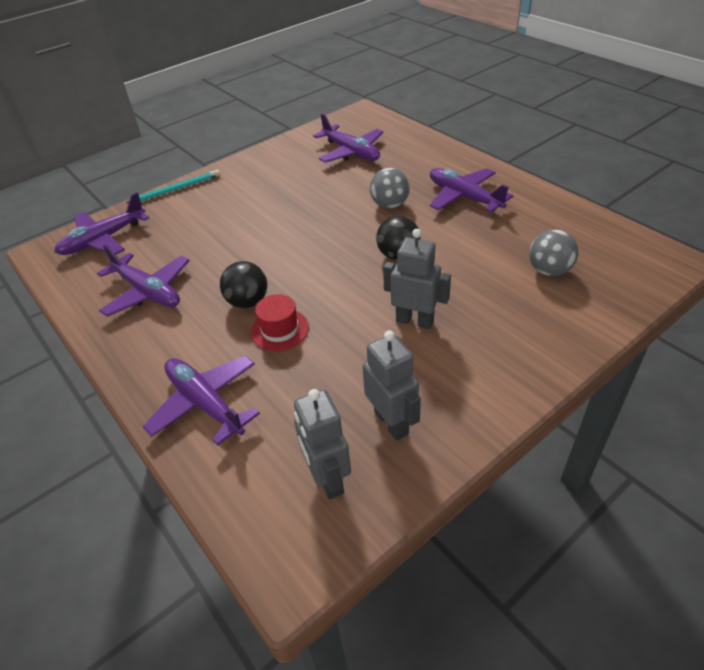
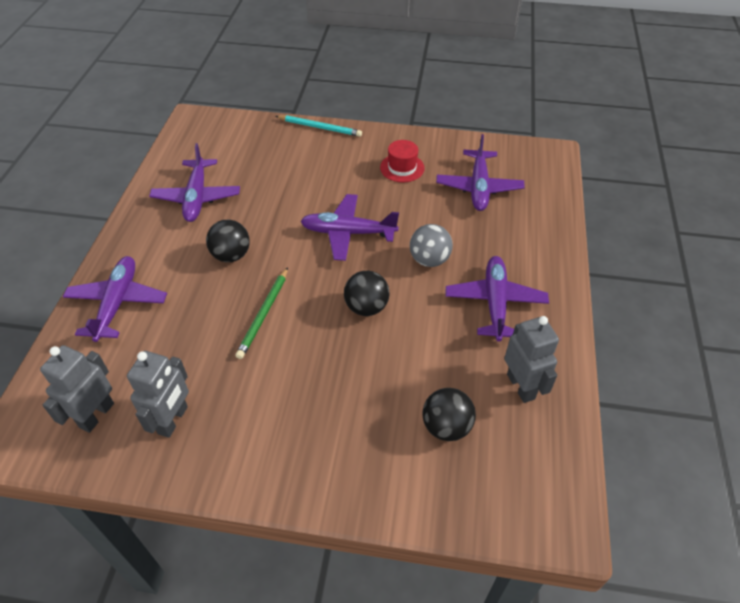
camera: 45 degrees right, 5 degrees up
purple plane [54,192,149,255] -> purple plane moved to [301,194,399,261]
red hat [251,294,309,351] -> red hat moved to [380,140,425,183]
grey robot [383,229,451,329] -> grey robot moved to [504,316,559,403]
grey ball [529,229,579,276] -> black ball [422,388,476,441]
none -> green pencil [235,267,288,359]

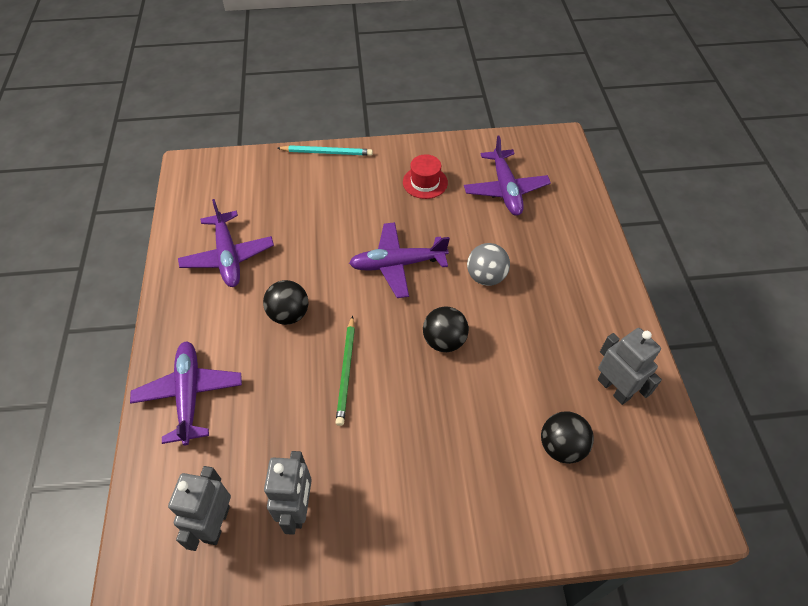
camera: 15 degrees left, 5 degrees up
purple plane [445,256,549,341] -> none

